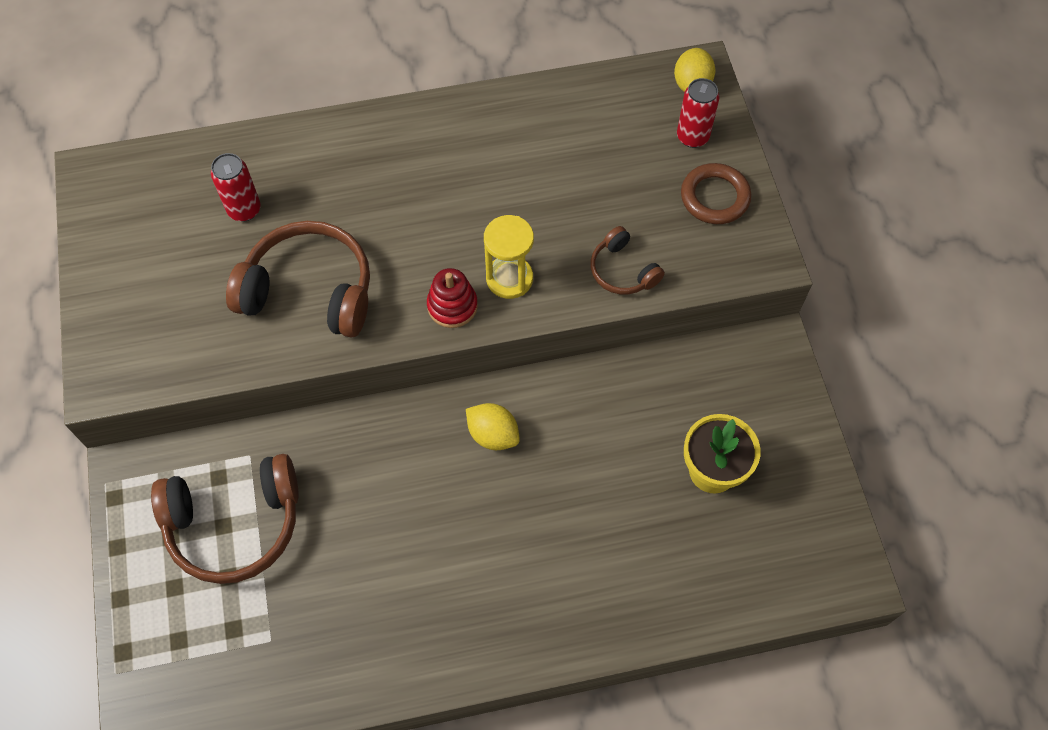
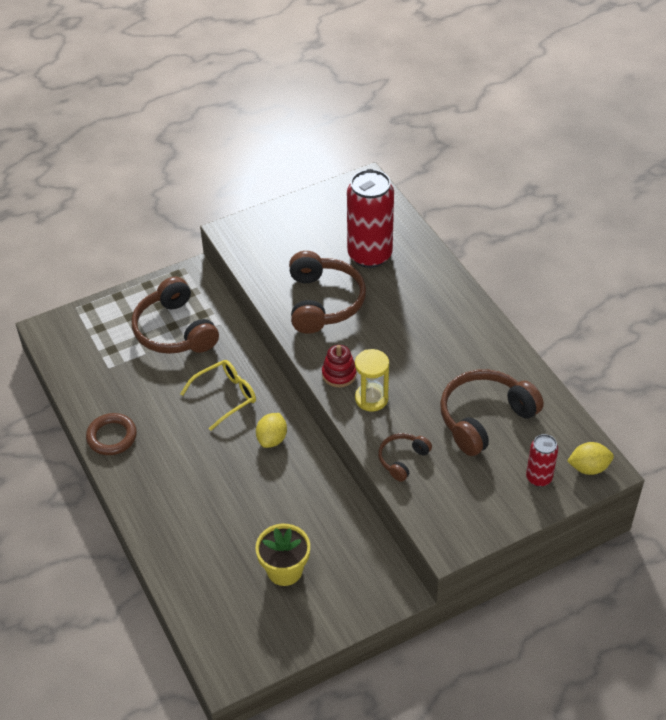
camera: 75 degrees right, 15 degrees down
red can [211,153,261,222] -> red can [347,169,394,268], size x1.95
brown ring [681,163,751,224] -> brown ring moved to [86,413,137,455]
none -> yellow glasses [181,360,256,431]
none -> brown headphones [440,369,544,456]

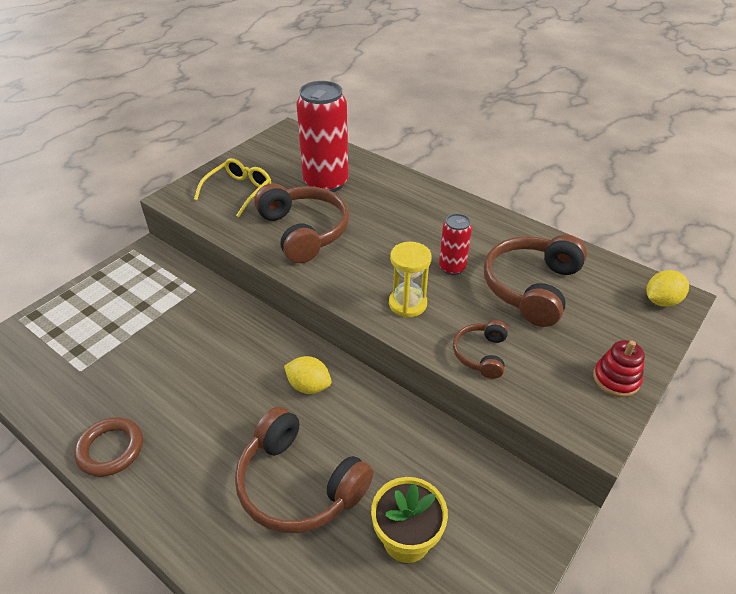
camera: 25 degrees left, 5 degrees down
brown headphones [132,277,219,354] -> brown headphones moved to [235,406,374,533]
yellow glasses [181,360,256,431] -> yellow glasses moved to [194,158,271,217]
yellow lemon [256,413,287,448] -> yellow lemon turned 60 degrees counterclockwise [284,356,332,394]
red stacking toy [322,345,357,387] -> red stacking toy moved to [593,340,645,397]
red can [526,434,558,487] -> red can moved to [439,214,472,275]

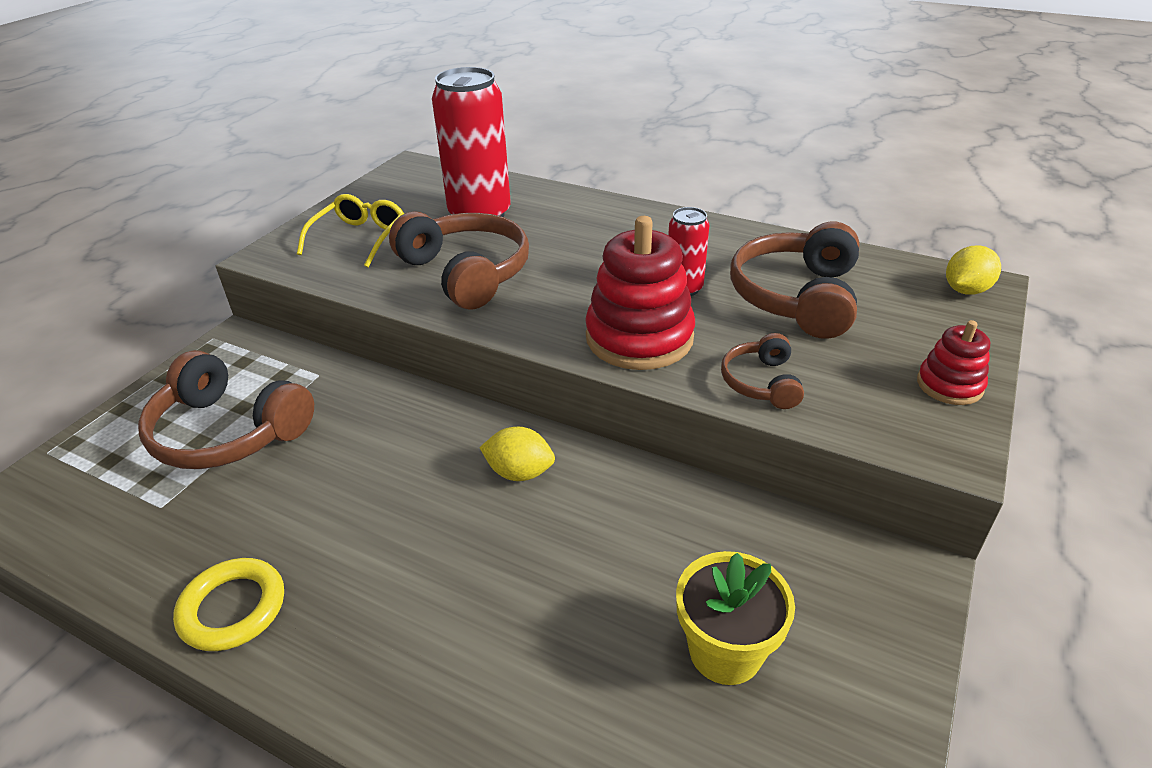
camera: 10 degrees left, 5 degrees down
brown ring [74,417,143,477] -> yellow ring [173,558,284,651]
brown headphones [235,406,374,533] -> brown headphones moved to [138,350,314,469]
yellow hourglass [389,242,432,318] -> red stacking toy [585,216,695,370]

